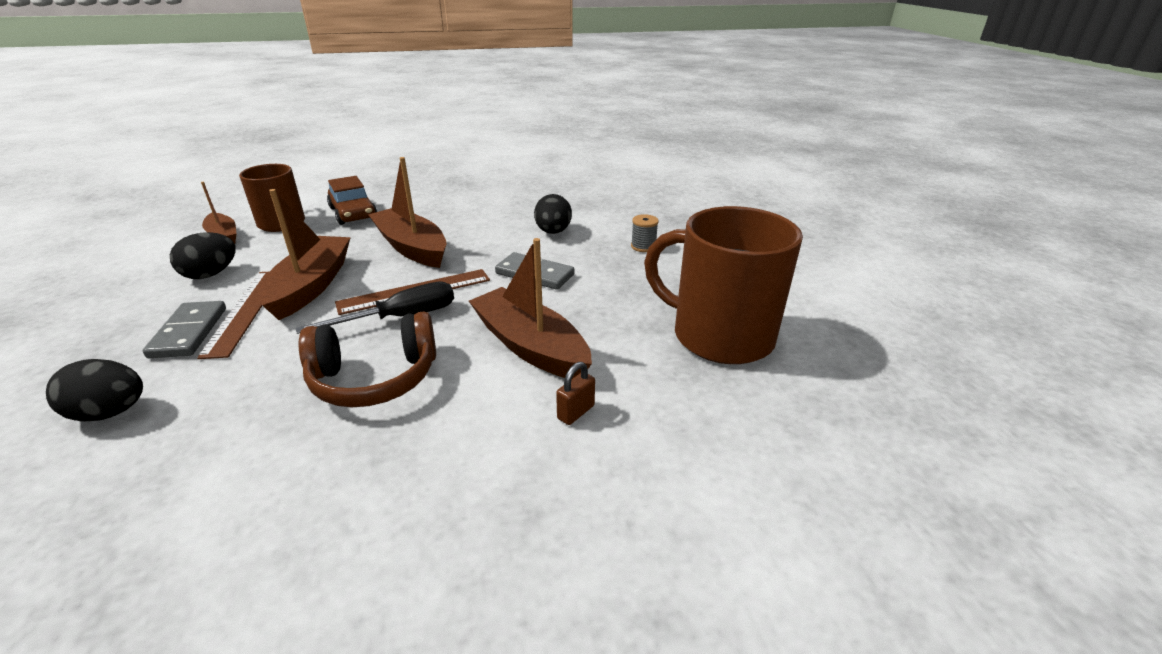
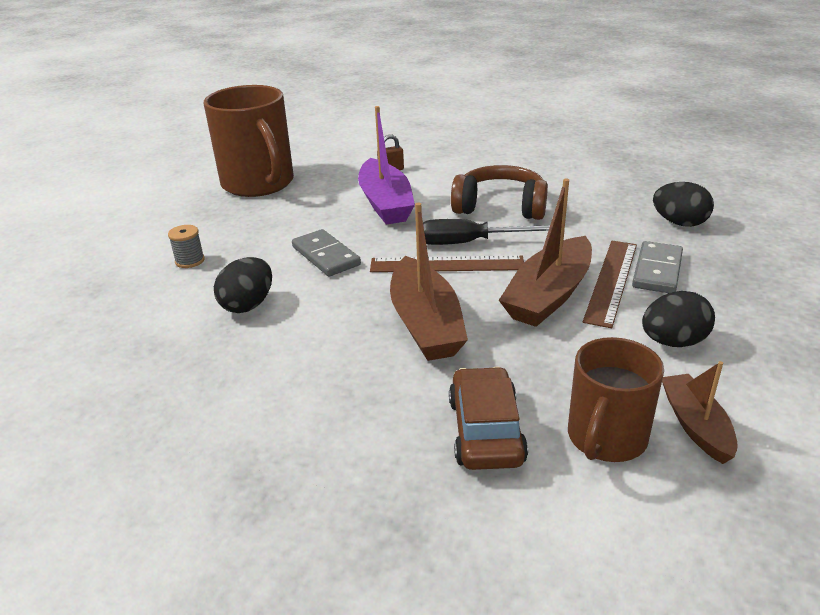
camera: 150 degrees left, 0 degrees up
brown boat [469,238,592,379] -> purple boat [358,106,415,225]

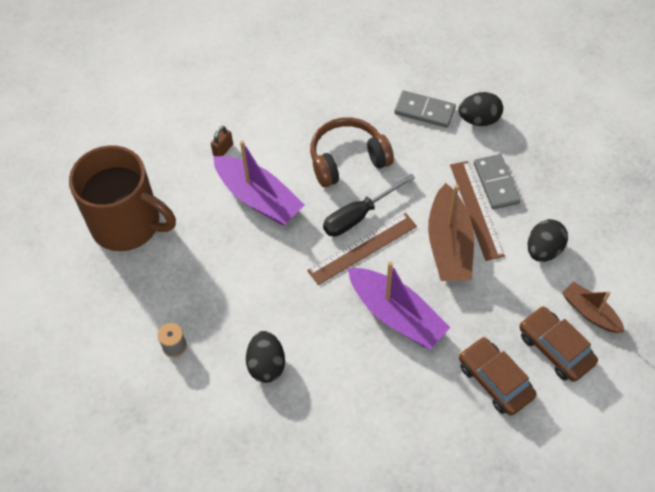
camera: 35 degrees left, 25 degrees up
grey domino [292,229,361,276] -> grey domino moved to [394,91,456,128]
brown boat [390,203,468,361] -> purple boat [348,262,450,349]
brown mug [568,337,664,462] -> brown car [519,306,598,382]

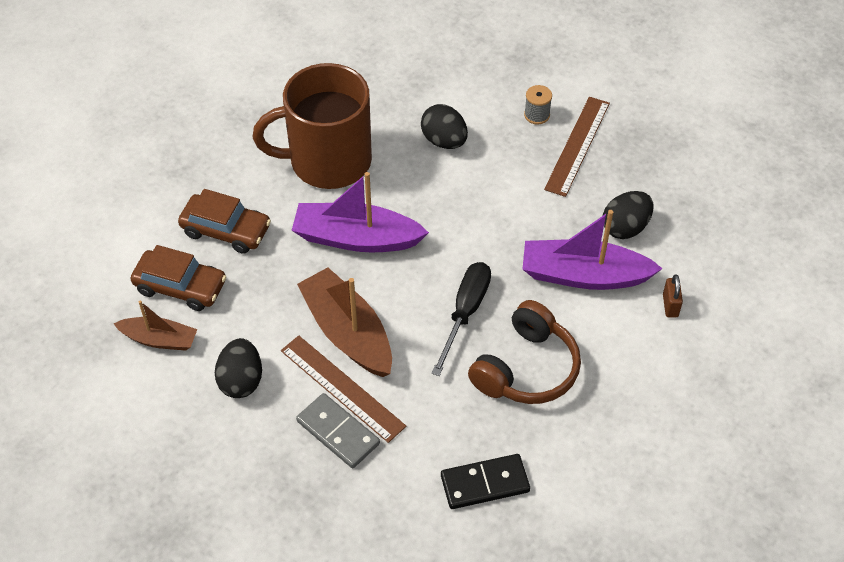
camera: 145 degrees right, 5 degrees down
brown mug [69,145,176,251] -> brown mug moved to [253,63,372,189]
brown ruler [307,213,417,285] -> brown ruler moved to [544,97,610,197]
grey domino [394,91,456,128] -> black domino [441,454,530,509]
black egg [458,92,503,126] -> black egg moved to [603,191,653,239]

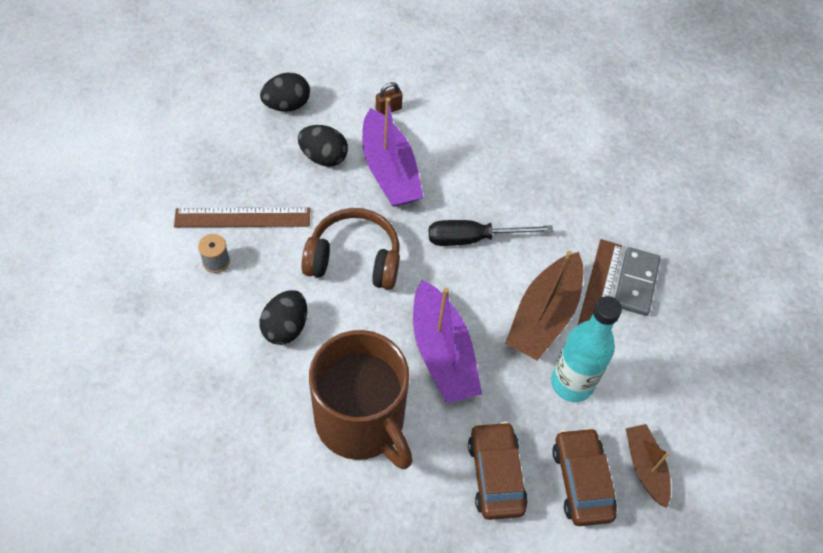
camera: 120 degrees left, 5 degrees up
black egg [215,338,262,398] -> black egg moved to [260,73,310,111]
black domino [441,454,530,509] -> none
brown headphones [468,300,581,404] -> brown headphones moved to [301,208,400,290]
none -> turquoise bottle [551,296,622,402]

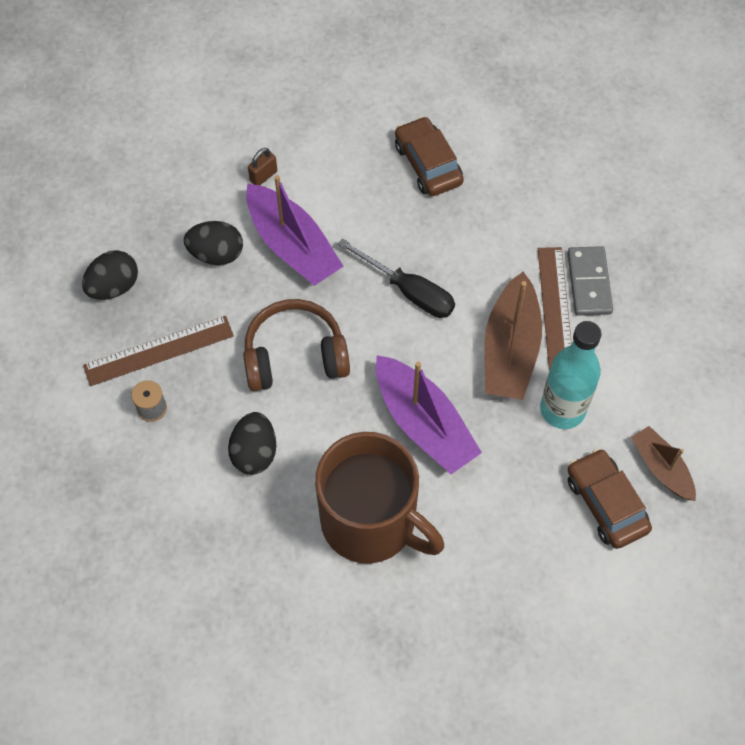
camera: 15 degrees left, 5 degrees up
black egg [260,73,310,111] -> black egg moved to [82,250,138,300]
black screwdriver [429,220,553,246] -> black screwdriver turned 120 degrees counterclockwise [338,238,455,318]
brown car [468,421,528,520] -> brown car moved to [395,116,464,196]

